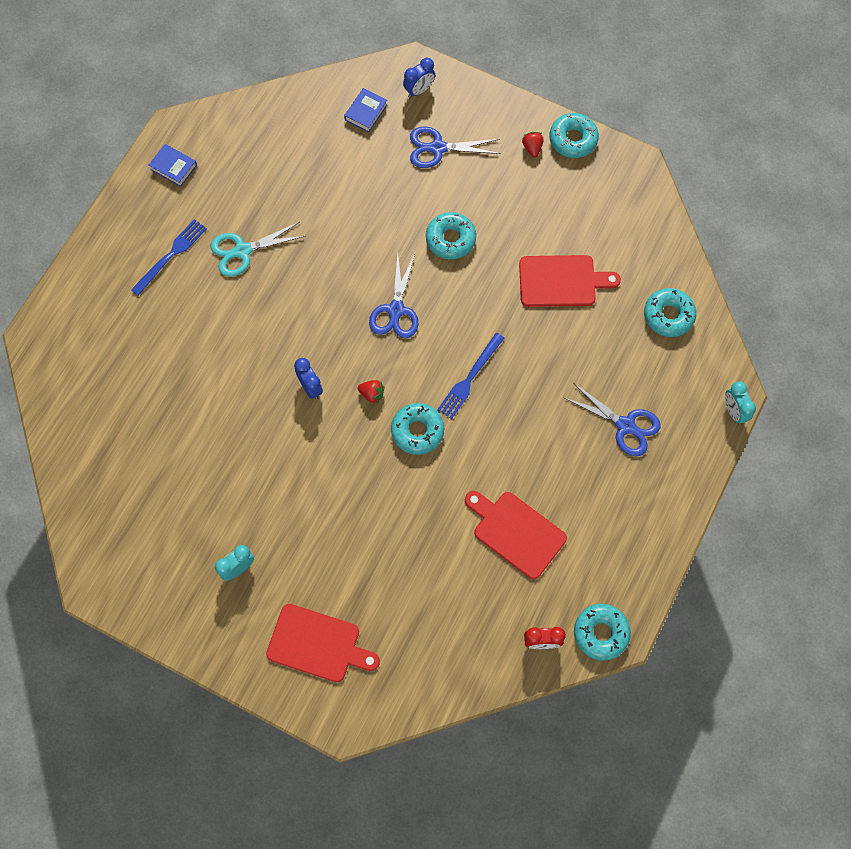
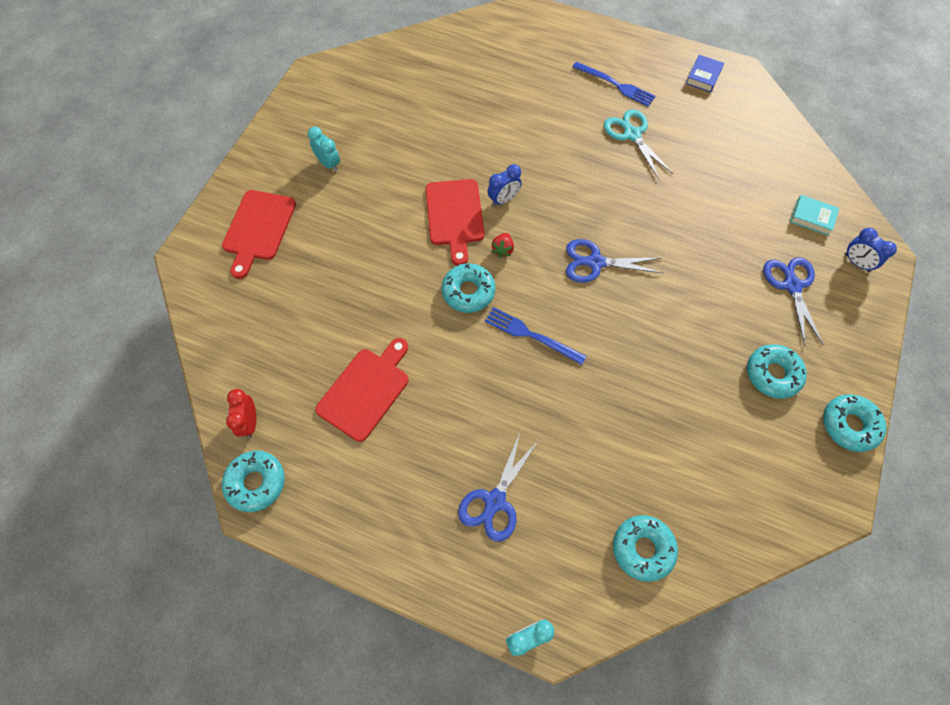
camera: 85 degrees right, 5 degrees down
blue book [344,88,387,133] -> turquoise book [790,195,839,235]
turquoise donut [426,212,476,259] -> turquoise donut moved to [747,344,807,399]
red cutting board [519,255,621,307] -> red cutting board moved to [426,179,484,266]
red strawberry [522,132,544,157] -> none

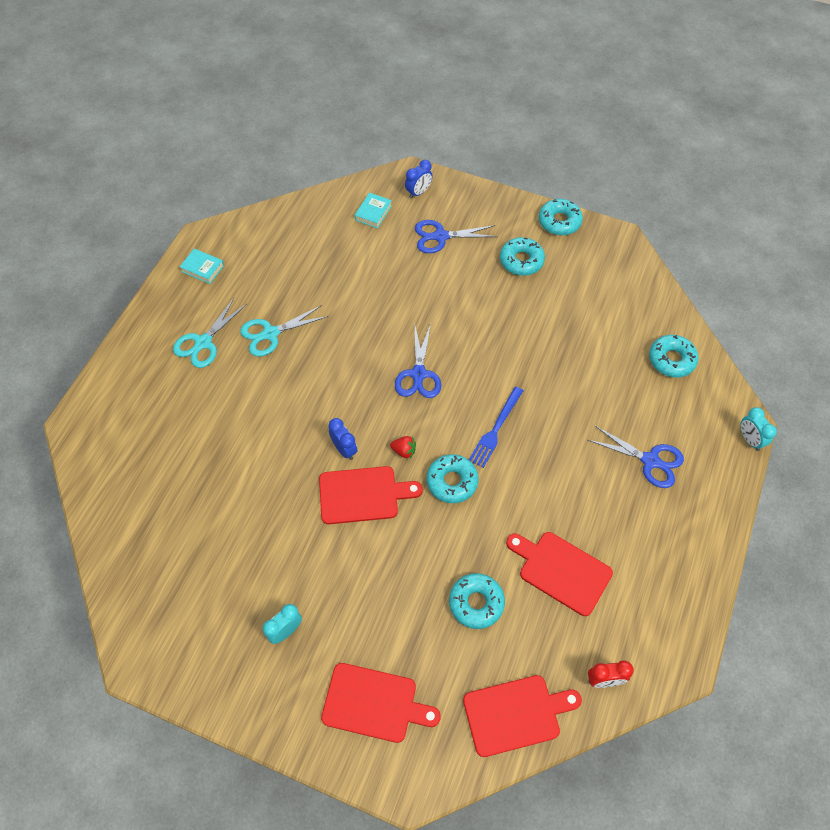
camera: 90 degrees left, 5 degrees down
turquoise donut [222,451,285,512] -> turquoise donut moved to [449,573,505,629]
blue fork [572,62,656,107] -> turquoise scissors [173,298,247,368]
blue book [686,55,724,93] -> turquoise book [180,249,224,284]
none -> red cutting board [463,675,582,757]

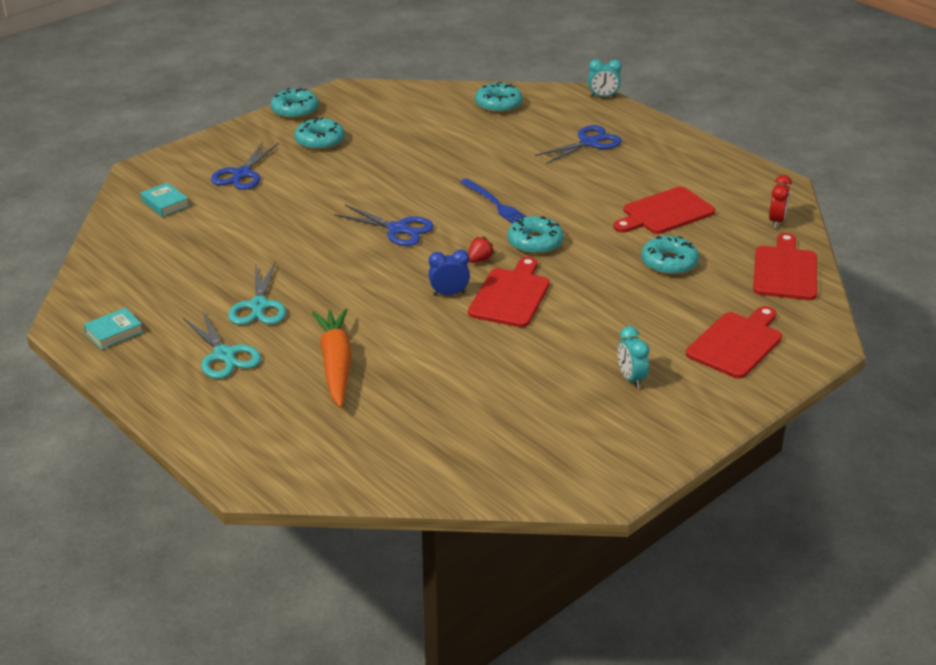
camera: 65 degrees left, 25 degrees down
blue clock [405,160,433,199] -> none
none -> orange carrot [312,308,352,408]

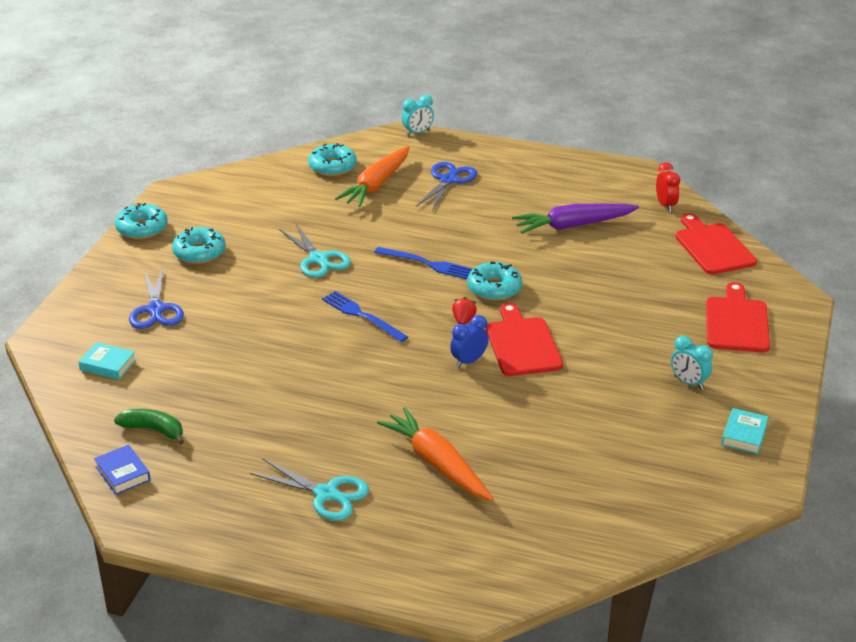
camera: 30 degrees left, 0 degrees up
turquoise book [83,308,143,350] -> turquoise book moved to [721,408,769,454]
turquoise scissors [228,263,286,325] -> turquoise scissors moved to [279,224,351,278]
blue scissors [335,205,434,246] -> blue fork [322,291,408,342]
red cutting board [614,187,715,234] -> purple carrot [512,204,639,234]
turquoise donut [641,236,699,275] -> none
none -> blue book [94,445,151,495]
none -> green banana [114,409,184,445]
none -> orange carrot [335,146,410,207]

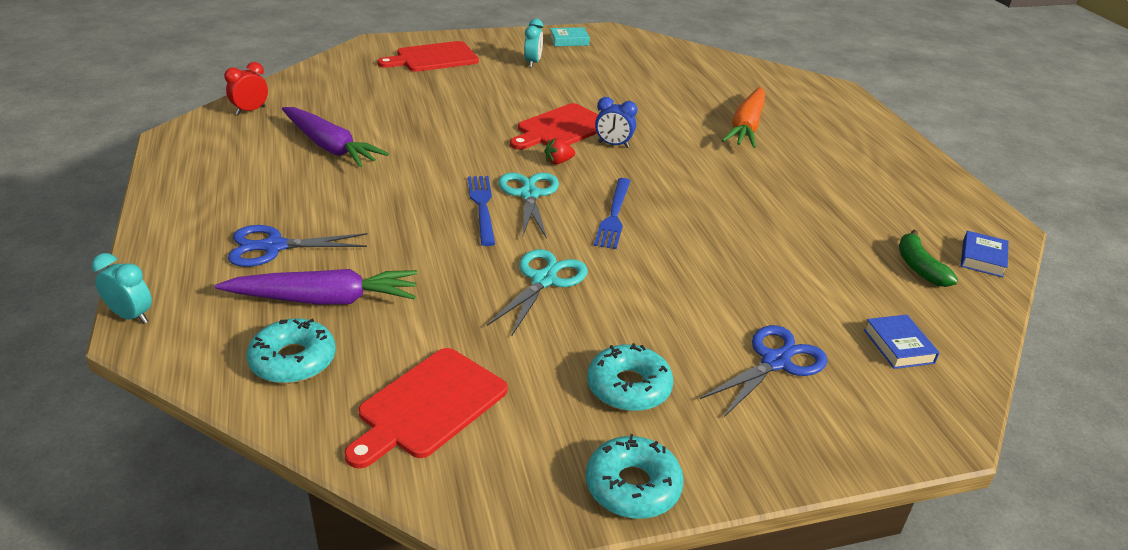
camera: 125 degrees left, 0 degrees up
turquoise book [79,342,136,380] -> blue book [864,315,940,369]
turquoise scissors [250,458,369,521] -> turquoise scissors moved to [498,173,559,239]
orange carrot [335,146,410,207] -> purple carrot [215,269,417,305]
turquoise donut [467,261,522,301] -> none
red cutting board [675,213,757,274] -> red cutting board moved to [344,348,508,468]

